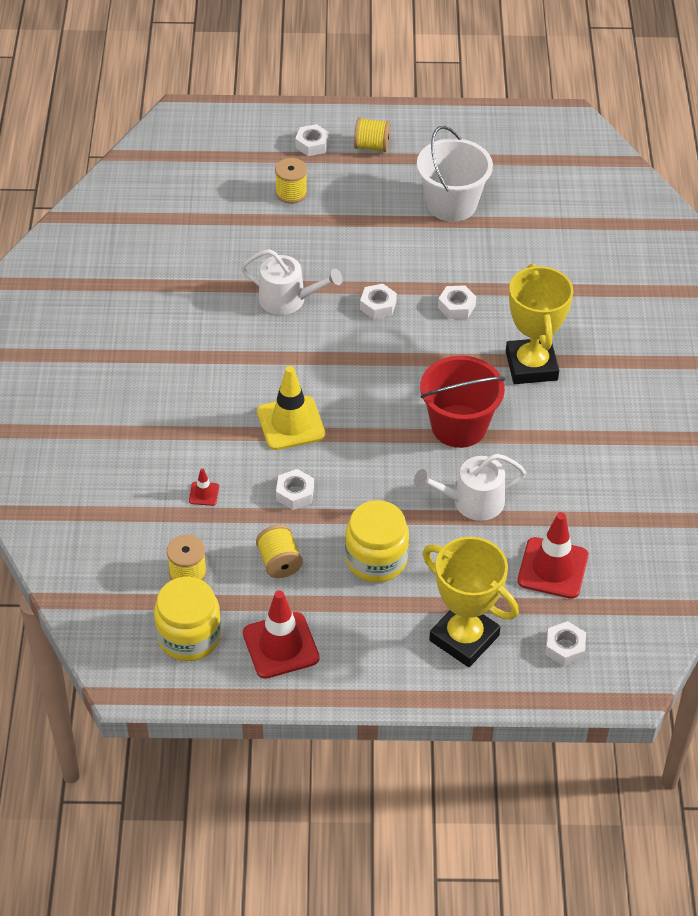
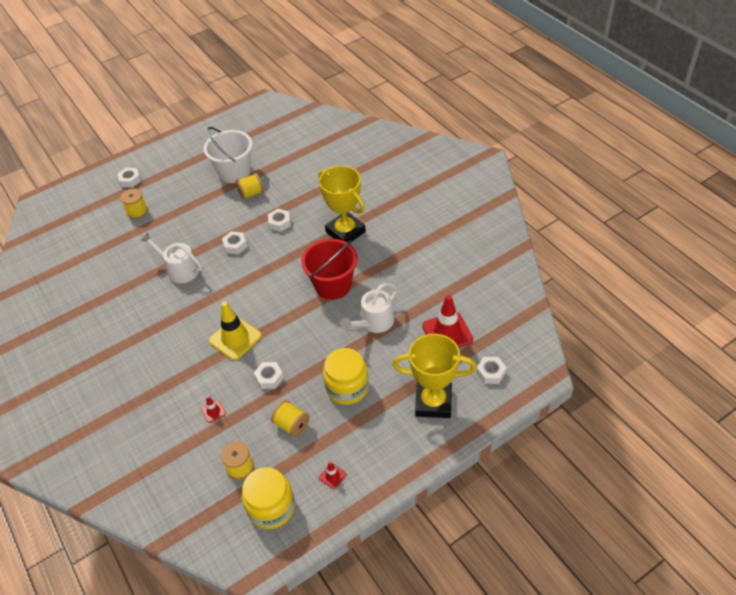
camera: 30 degrees left, 0 degrees up
white watering can [241,249,343,315] -> white watering can turned 135 degrees counterclockwise [140,233,202,283]
red traffic cone [243,590,319,679] -> red traffic cone [319,461,347,489], size x0.46
yellow spool [354,117,391,152] -> yellow spool moved to [236,173,264,200]

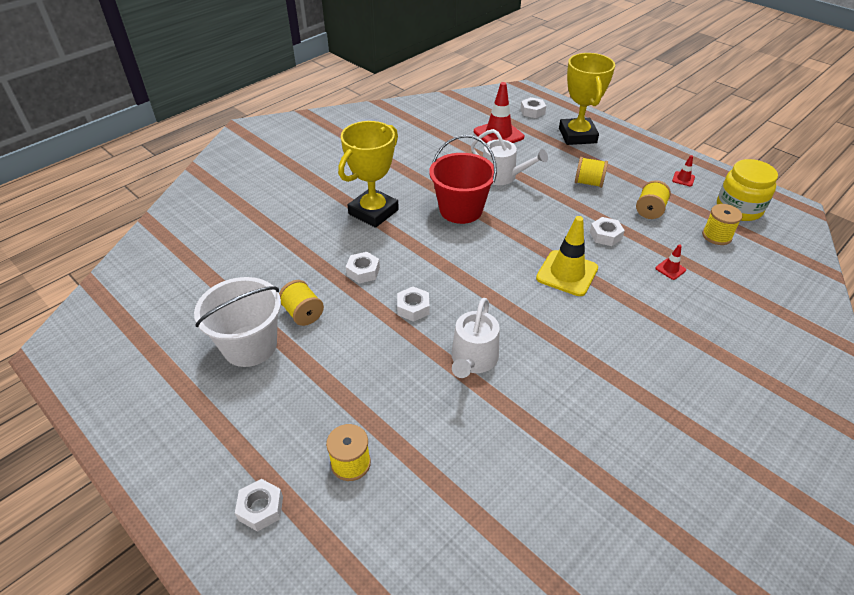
camera: 105 degrees left, 5 degrees down
yellow jar [323,348,369,405] -> yellow spool [575,157,608,188]

